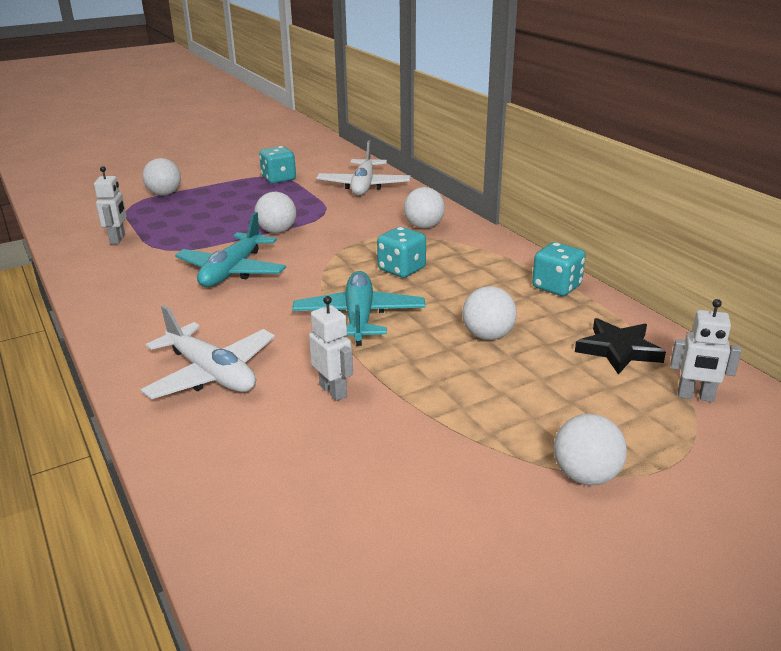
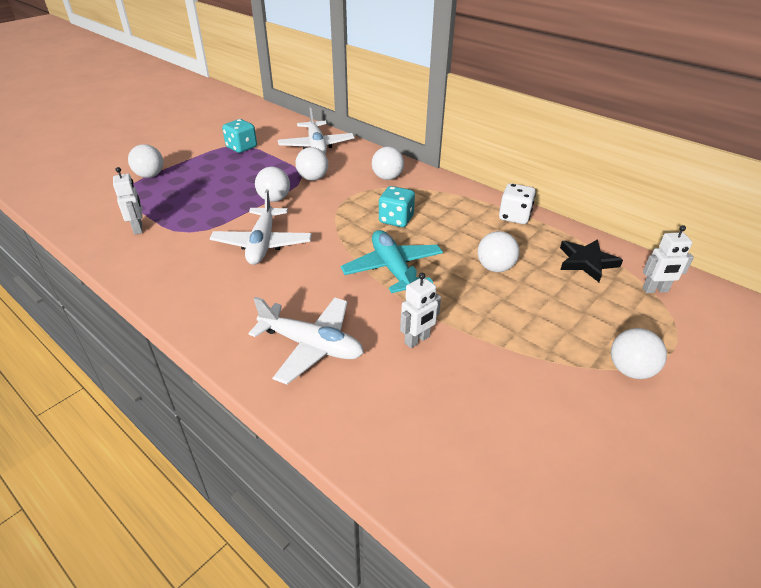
camera: 20 degrees left, 10 degrees up
turquoise plane [175,212,286,287] -> white plane [210,189,312,265]
white robot [309,296,353,401] -> white robot turned 105 degrees clockwise [400,273,441,348]
turquoise dice [532,242,586,296] -> white dice [499,183,536,224]
none -> white ball [295,147,328,181]

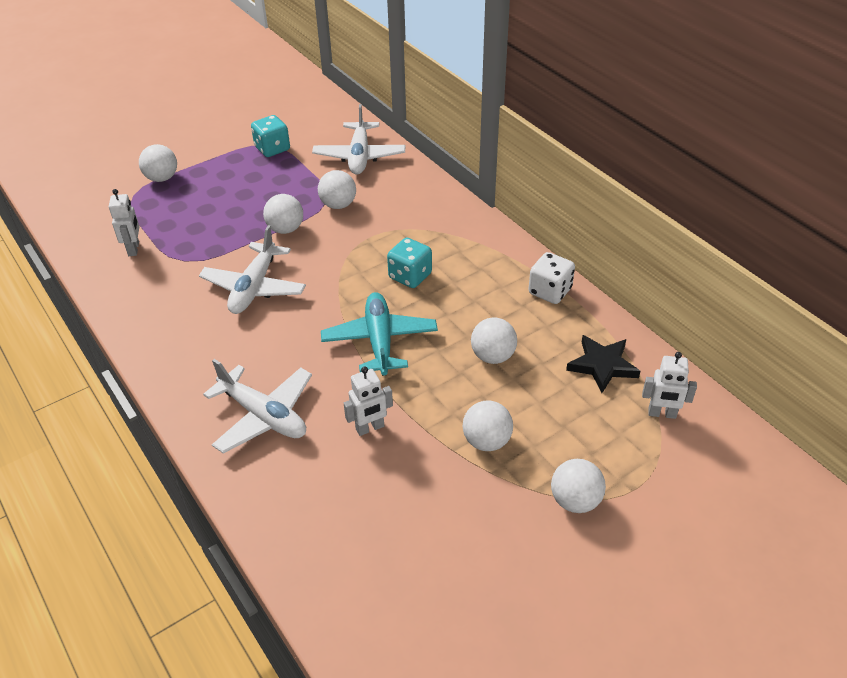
camera: 15 degrees right, 5 degrees up
white ball [372,147,404,180] -> white ball moved to [462,400,513,451]

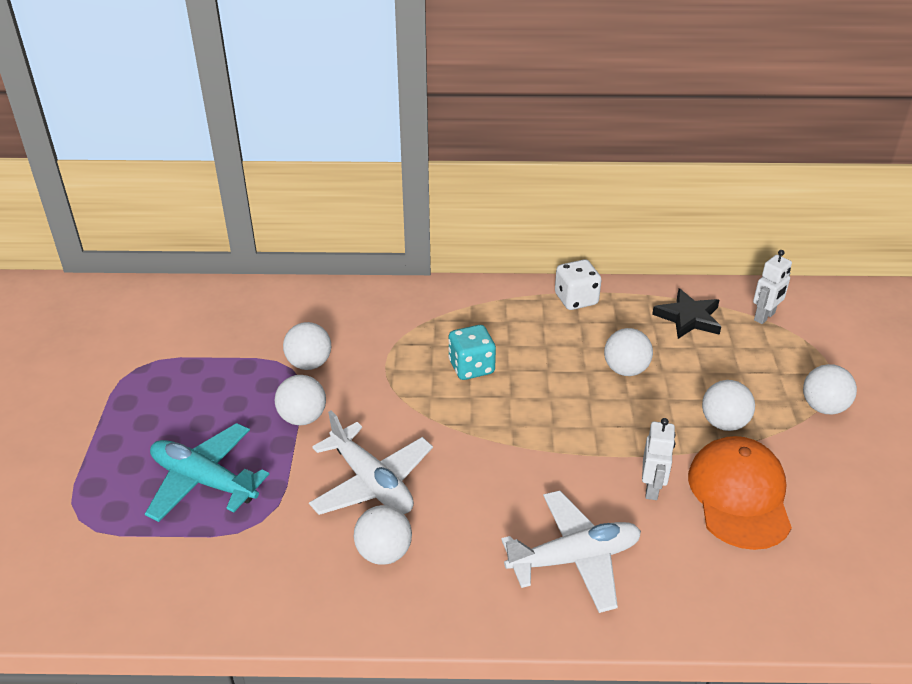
camera: 55 degrees left, 5 degrees down
white robot [109,189,139,256] -> none
white ball [139,144,177,182] -> white ball moved to [353,505,412,565]
turquoise dice [251,115,290,157] -> none
white plane [312,104,405,175] -> none
turquoise plane [321,292,438,376] -> turquoise plane moved to [145,423,269,522]
none -> orange cap [688,436,792,550]

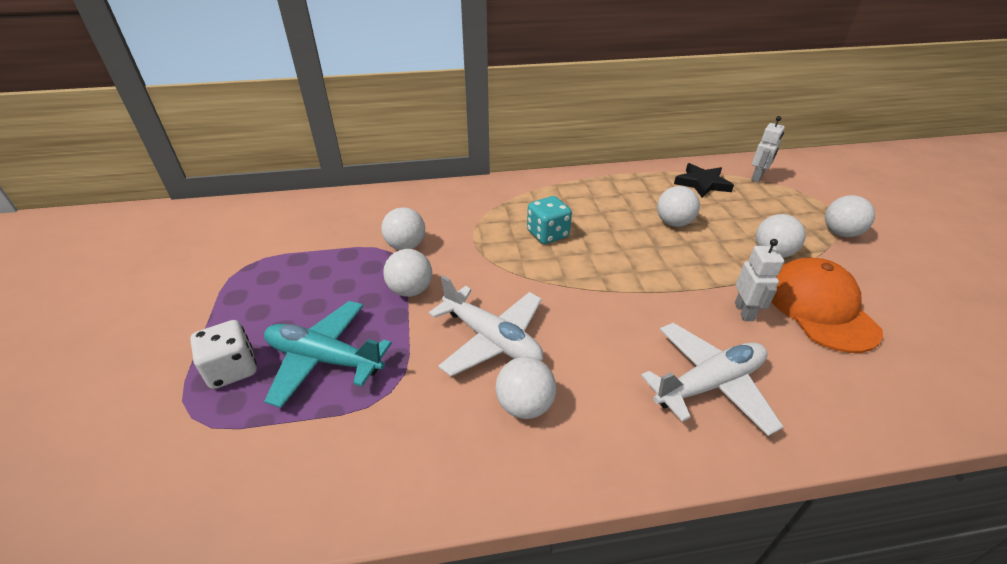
camera: 10 degrees left, 0 degrees up
white dice [555,259,601,310] -> white dice moved to [190,320,257,389]

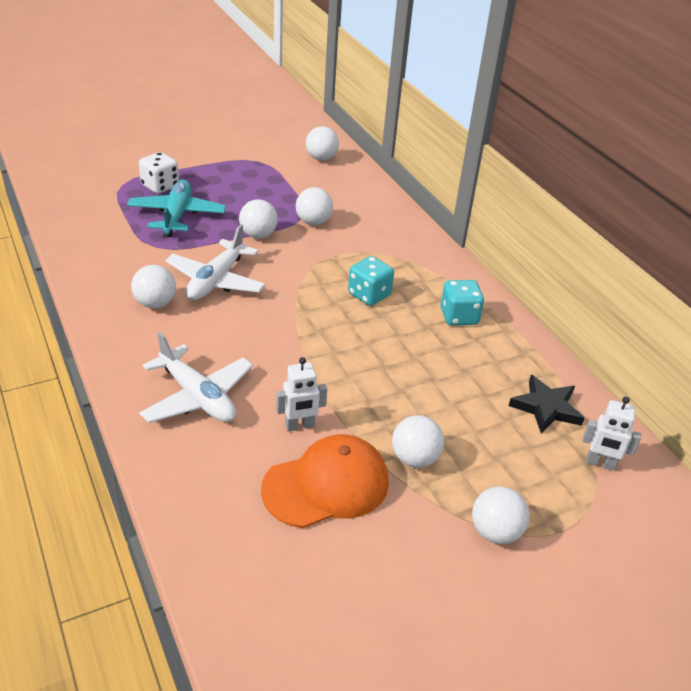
camera: 70 degrees right, 0 degrees up
white ball [657,186,700,227] -> white ball moved to [306,126,339,161]
none -> turquoise dice [440,280,484,326]

